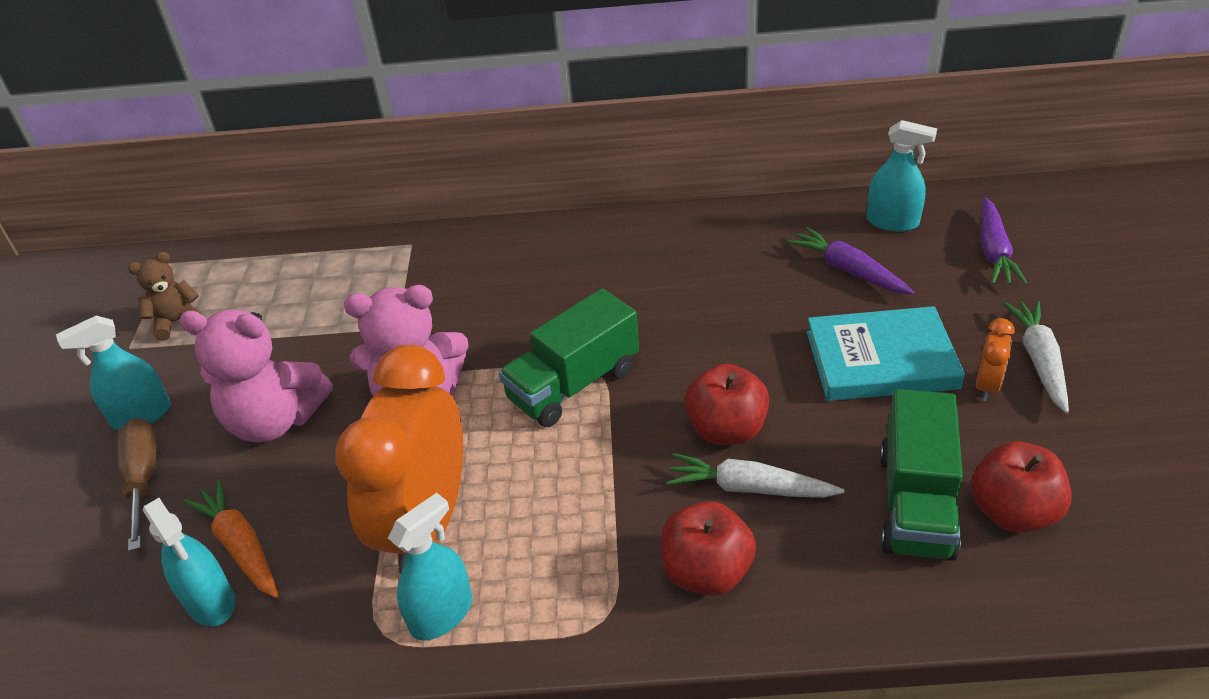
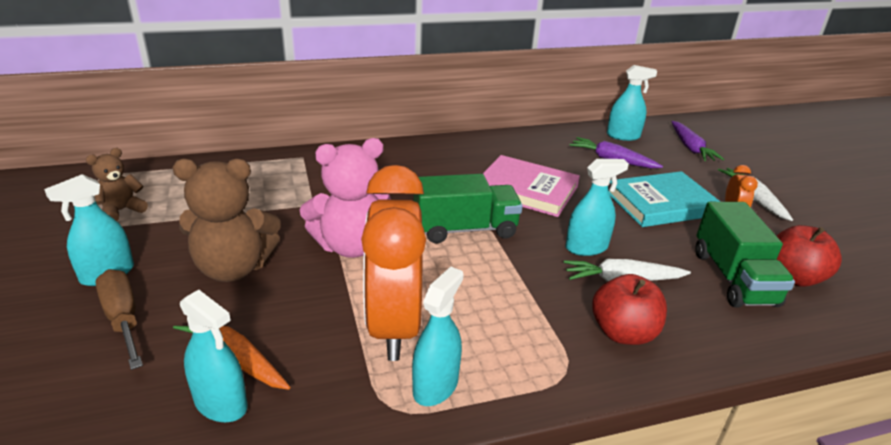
camera: 20 degrees left, 10 degrees down
pink teddy bear [179,309,333,442] -> brown teddy bear [172,159,281,282]
green truck [499,289,639,427] -> green truck turned 135 degrees counterclockwise [413,174,523,243]
red apple [685,364,769,445] -> turquoise spray bottle [565,159,629,256]
none -> pink book [483,155,580,217]

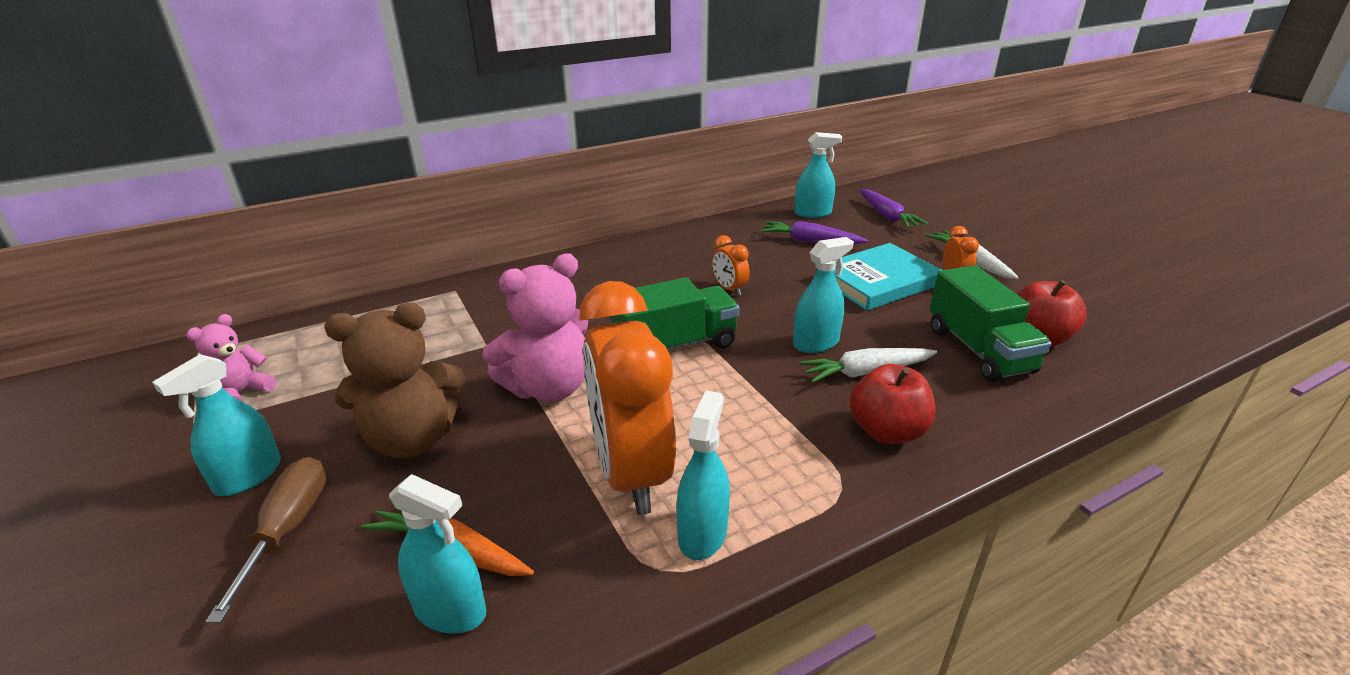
camera: 10 degrees left, 0 degrees up
brown teddy bear [86,148,148,221] -> pink teddy bear [186,314,276,401]
brown screwdriver [96,269,143,370] -> brown screwdriver turned 45 degrees clockwise [205,457,326,623]
pink book [483,155,580,217] -> orange clock [712,235,750,296]

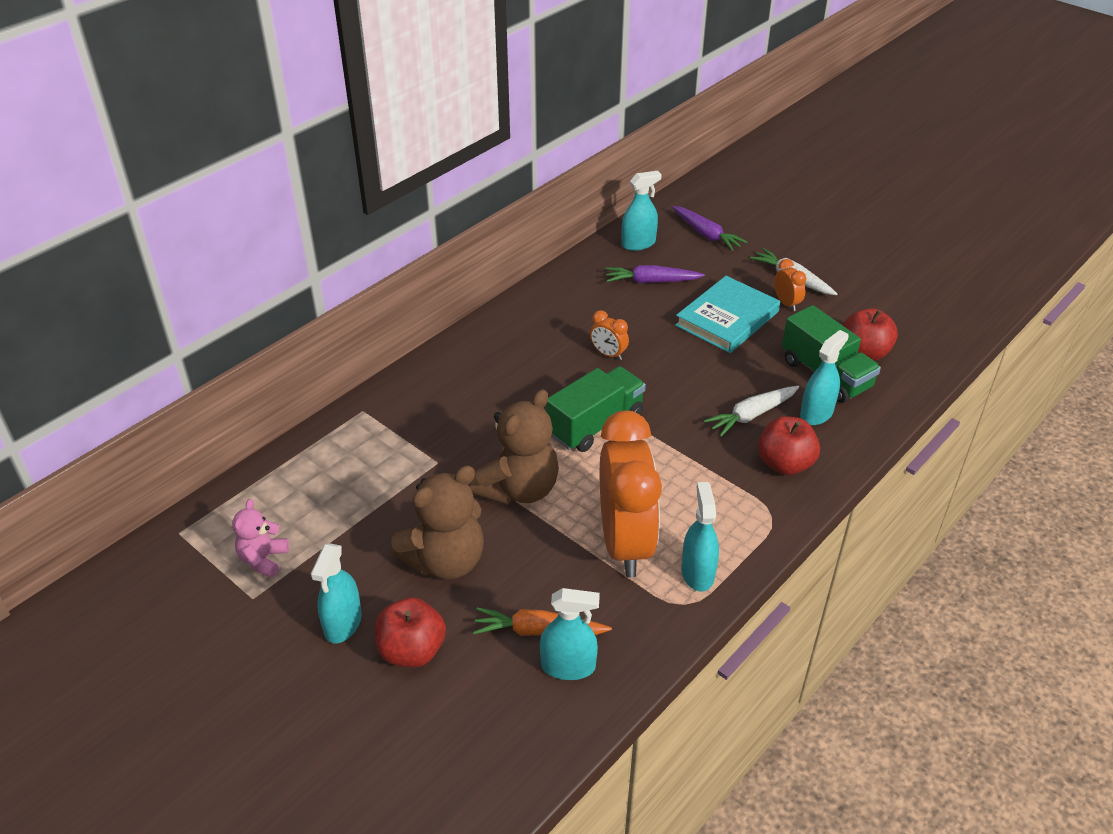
camera: 20 degrees left, 10 degrees up
brown screwdriver [205,457,326,623] -> red apple [375,597,446,667]
pink teddy bear [482,253,588,401] -> brown teddy bear [470,389,559,505]
orange clock [579,281,676,515] -> orange clock turned 150 degrees counterclockwise [600,411,662,578]
turquoise spray bottle [793,237,854,353] -> turquoise spray bottle moved to [800,330,849,425]

